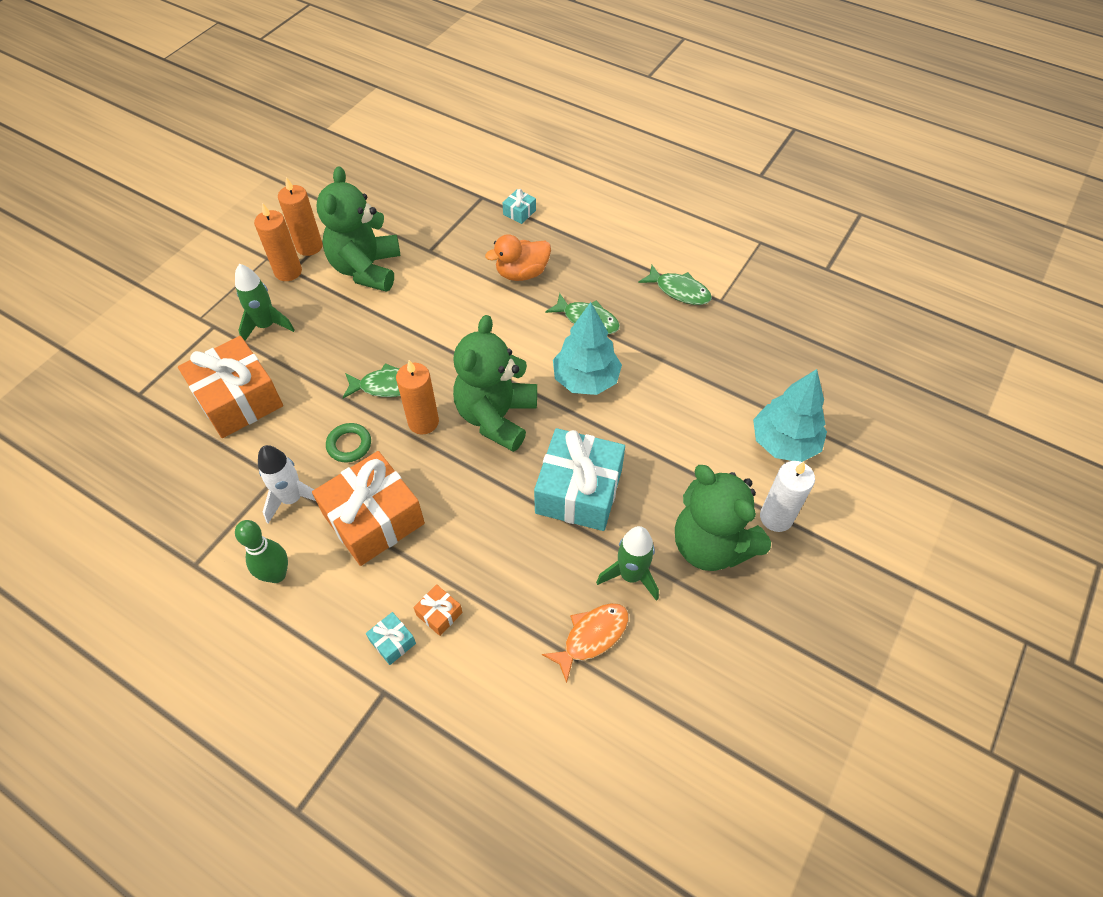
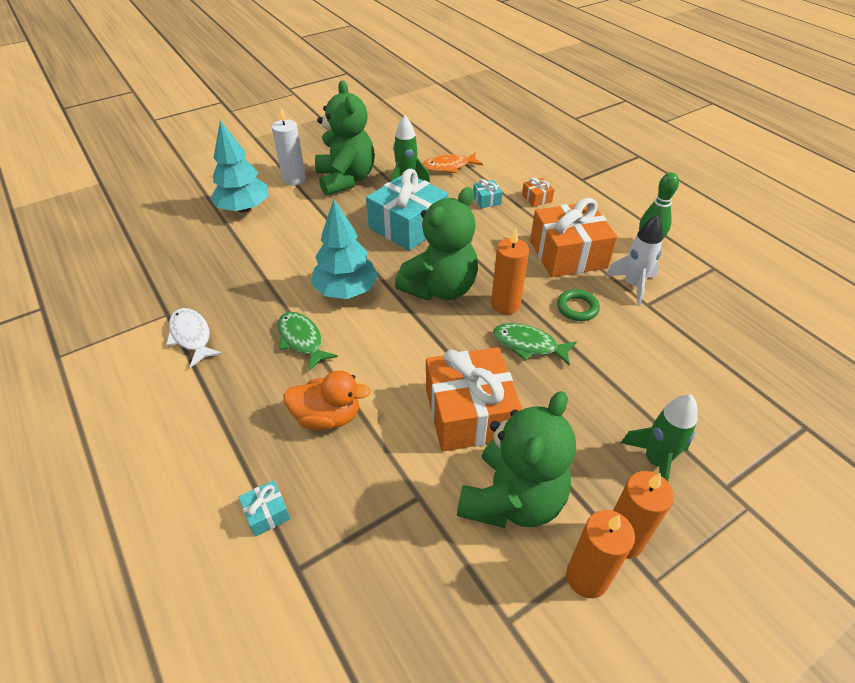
camera: 155 degrees left, 10 degrees down
orange gift [178,336,283,438] -> orange gift moved to [426,347,522,452]
turquoise gift [366,612,416,665] -> turquoise gift moved to [473,179,503,208]
green fish [638,265,712,305] -> white fish [166,308,222,368]

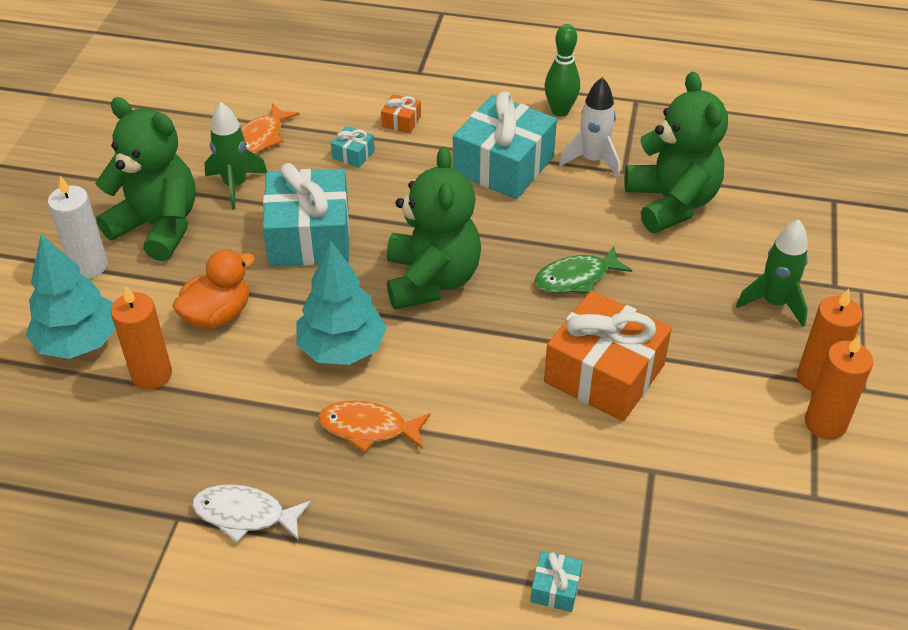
camera: 45 degrees left, 0 degrees up
green fish [278,312,338,371] -> orange fish [318,401,430,452]
orange duck [283,371,371,431] -> orange duck moved to [173,250,255,329]
green teddy bear [457,391,576,528] -> green teddy bear moved to [625,72,728,233]
orange candle [491,229,529,315] -> orange candle moved to [111,286,172,390]
orange gift [530,198,617,277] -> turquoise gift [453,92,557,199]
green ring [557,289,600,321] -> none

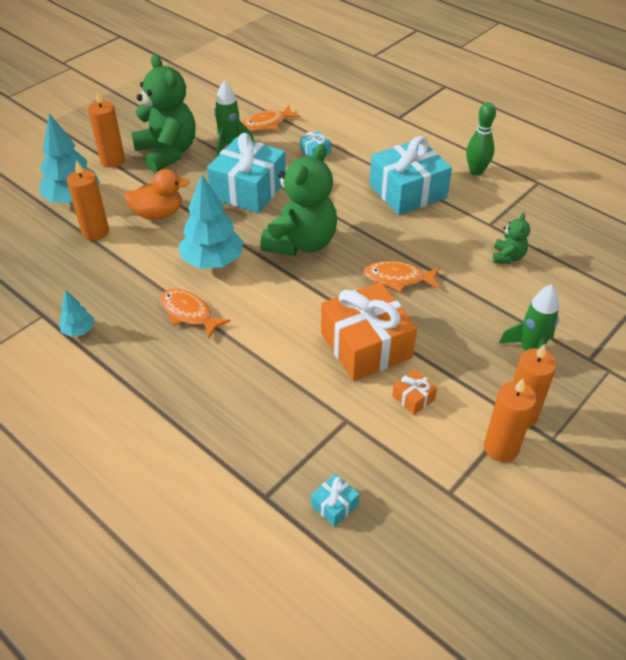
camera: 30 degrees right, 0 degrees up
white candle [48,176,108,279] -> orange candle [88,91,125,168]
white fish [192,484,311,542] -> turquoise tree [59,290,94,337]
orange gift [381,94,421,133] -> orange gift moved to [392,369,437,415]
turquoise gift [530,551,583,612] -> turquoise gift moved to [311,474,359,527]
green fish [534,246,632,293] -> orange fish [364,261,440,292]
white rocket [559,77,620,178] -> none
green teddy bear [625,72,728,233] -> green teddy bear [493,213,530,263], size x0.46

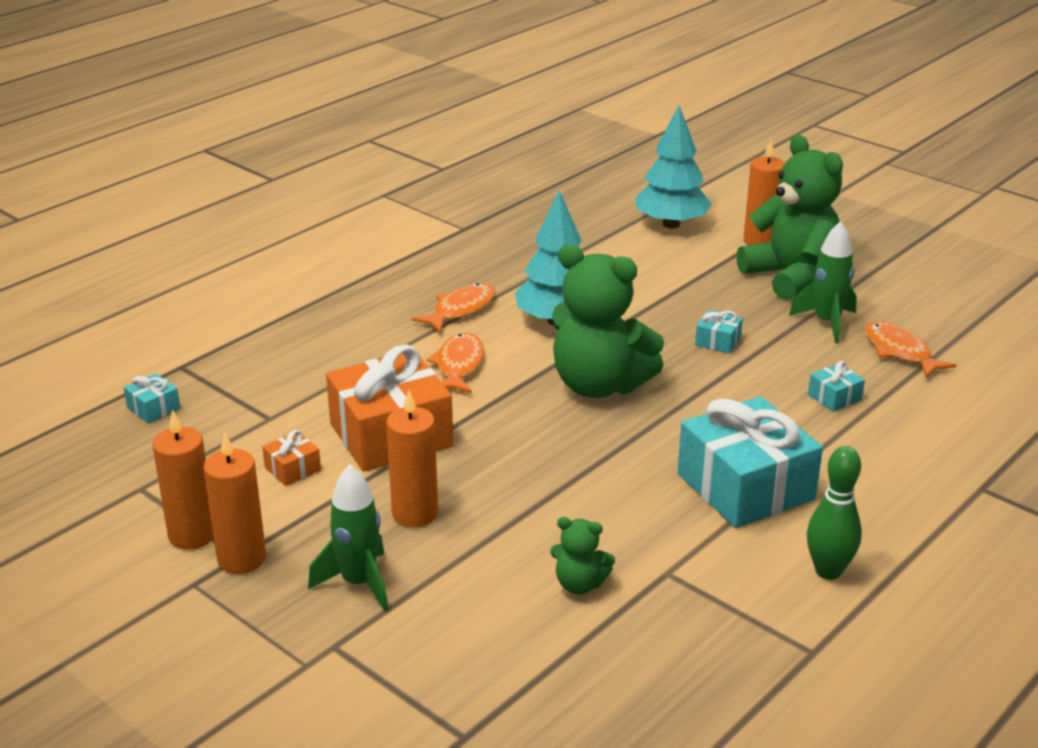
camera: 90 degrees right, 15 degrees down
turquoise tree [59,290,94,337] -> none
orange candle [67,160,109,241] -> orange candle moved to [386,390,438,527]
orange duck [124,169,190,220] -> none
green teddy bear [131,54,195,172] -> green teddy bear turned 90 degrees counterclockwise [736,135,843,300]
turquoise gift [207,133,286,213] -> turquoise gift [695,310,743,353], size x0.42
orange fish [364,261,440,292] -> orange fish moved to [426,333,484,393]

